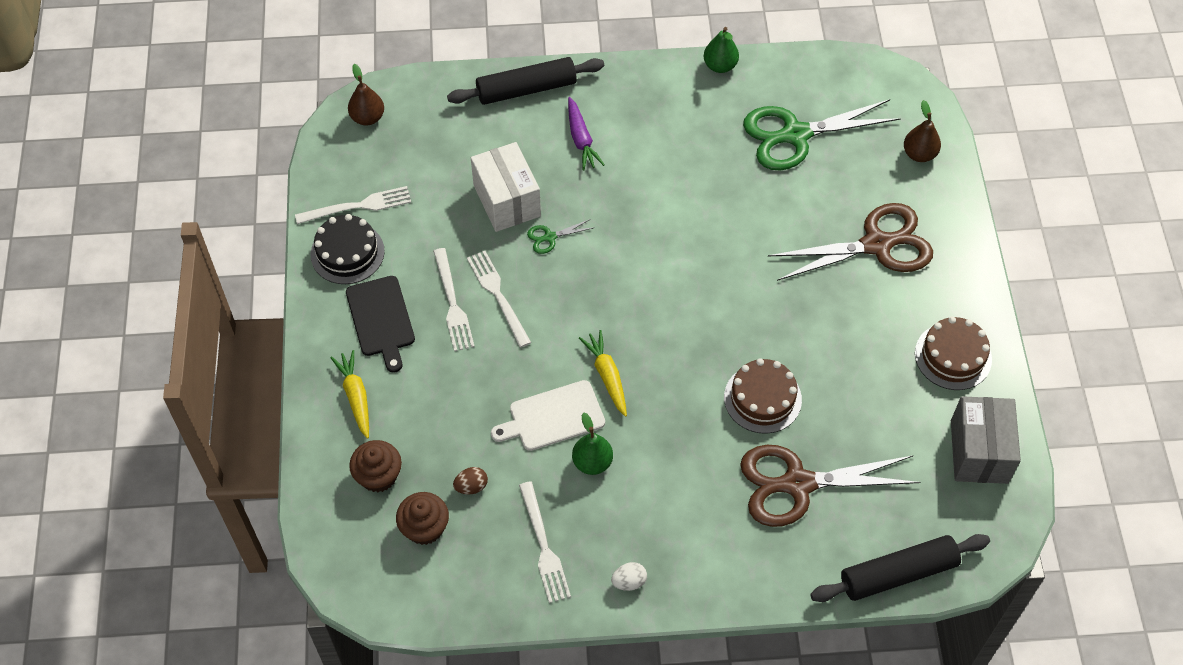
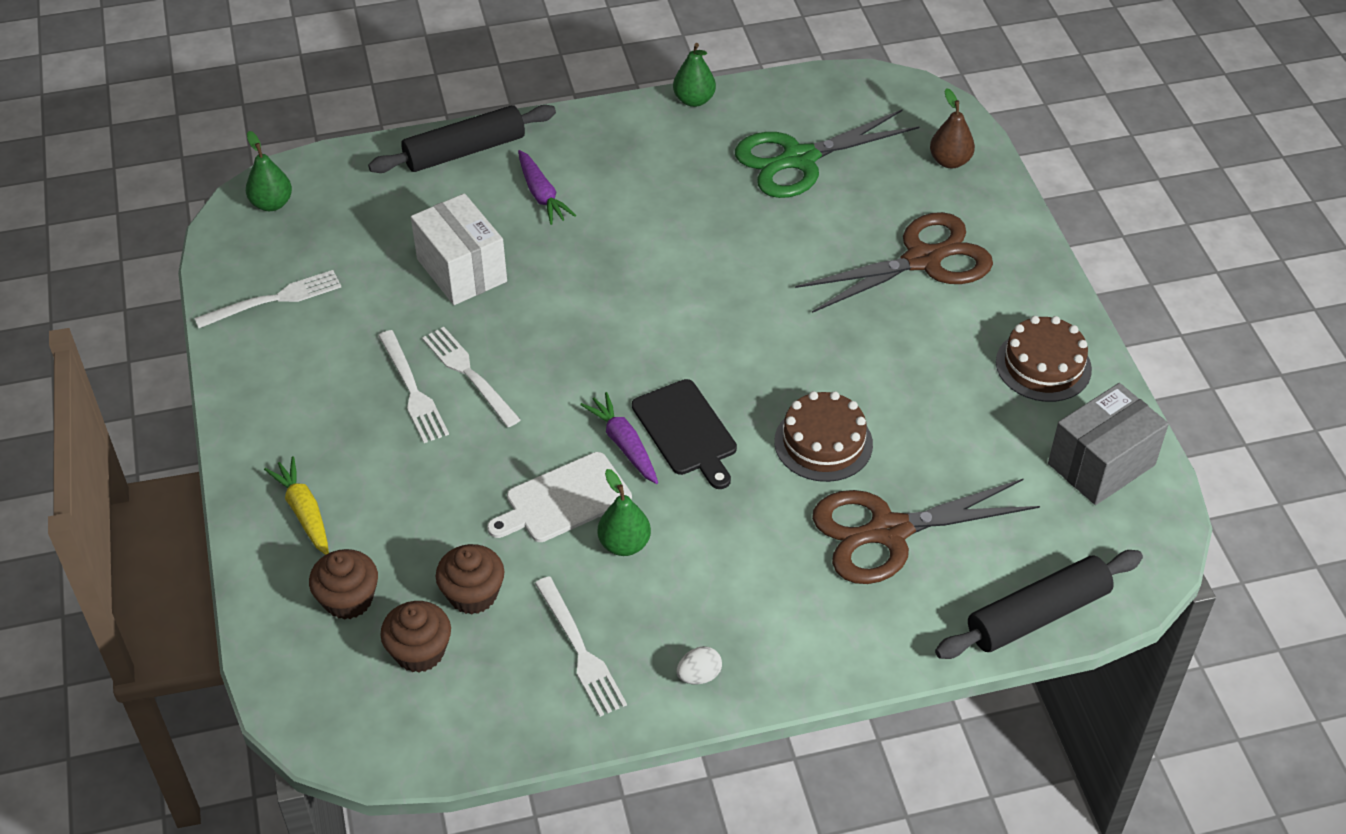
camera: 10 degrees left, 10 degrees down
black cake [310,214,385,284] -> none
black cutting board [346,276,415,373] -> black cutting board moved to [632,379,737,489]
brown pear [348,64,384,126] -> green pear [246,131,292,211]
brown egg [453,467,488,494] -> brown cupcake [436,544,505,614]
green scissors [527,219,595,254] -> none
yellow carrot [579,330,627,417] -> purple carrot [580,392,658,484]
grey box [951,396,1021,484] -> grey box turned 60 degrees clockwise [1048,383,1169,505]

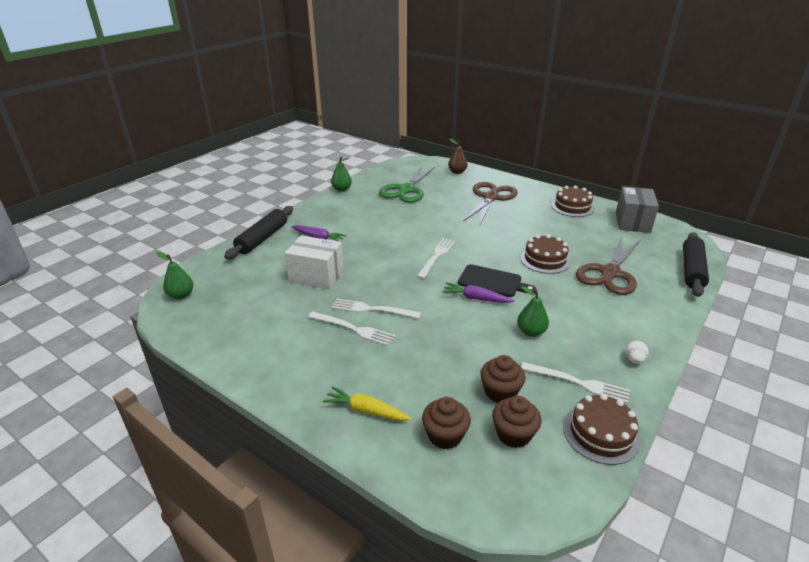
camera: 40 degrees left, 15 degrees down
white fork [194,270,341,328] -> white fork moved to [416,238,455,279]
white cutting board [487,452,632,542] -> none
none -> brown cake [563,394,640,465]

